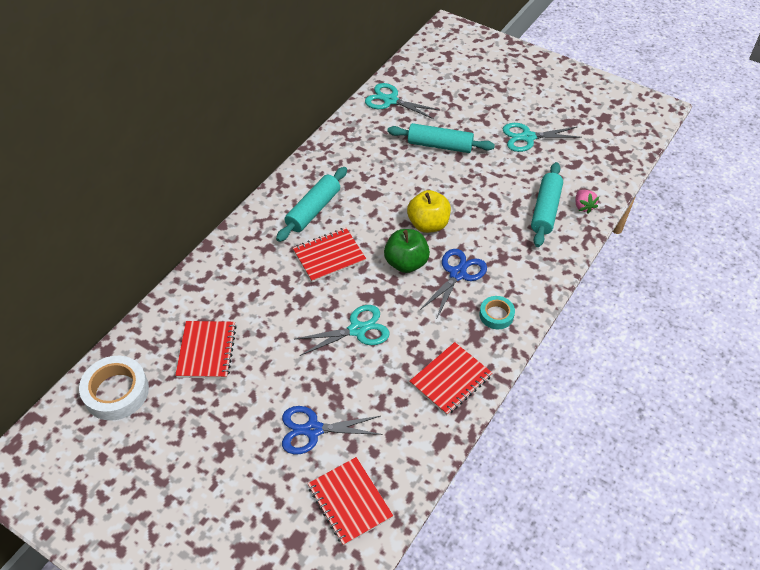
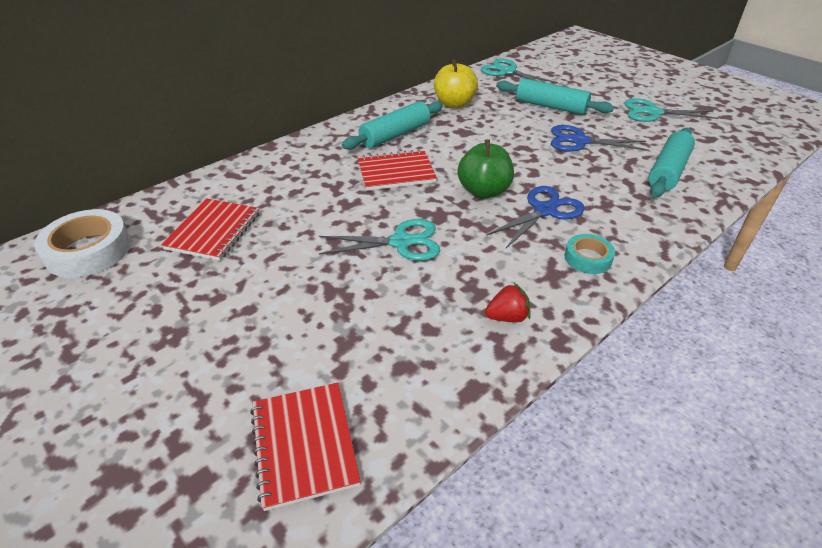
camera: 15 degrees right, 10 degrees down
blue scissors [282,406,383,454] -> blue scissors moved to [551,125,649,152]
yellow apple [407,190,451,233] -> yellow apple moved to [434,59,478,108]
red notebook [410,342,492,415] -> red strawberry [485,283,531,322]
pink strawberry [575,190,599,214] -> none

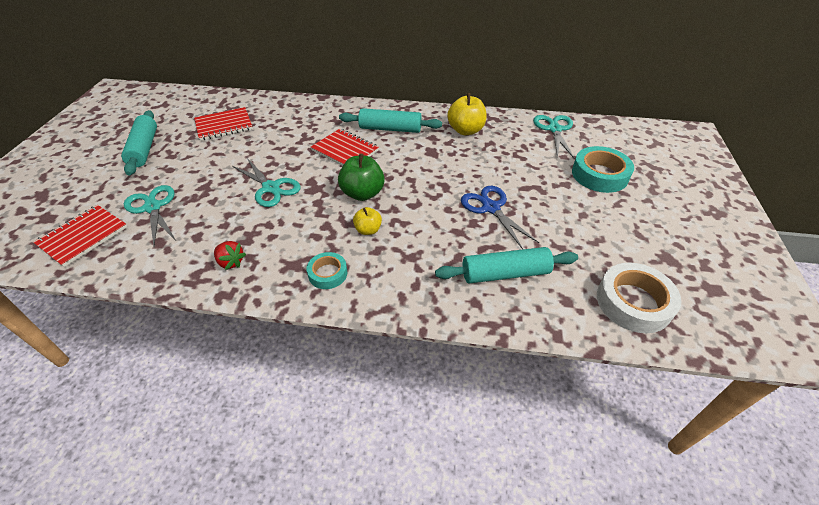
camera: 50 degrees right, 5 degrees up
white tape [34,209,131,278] -> white tape moved to [597,262,681,333]
blue scissors [486,186,585,248] -> yellow apple [353,207,382,235]
turquoise rolling pin [496,78,614,115] -> turquoise rolling pin moved to [121,110,157,175]
turquoise scissors [624,98,719,122] -> turquoise scissors moved to [124,185,176,247]
none -> turquoise tape [572,146,634,193]

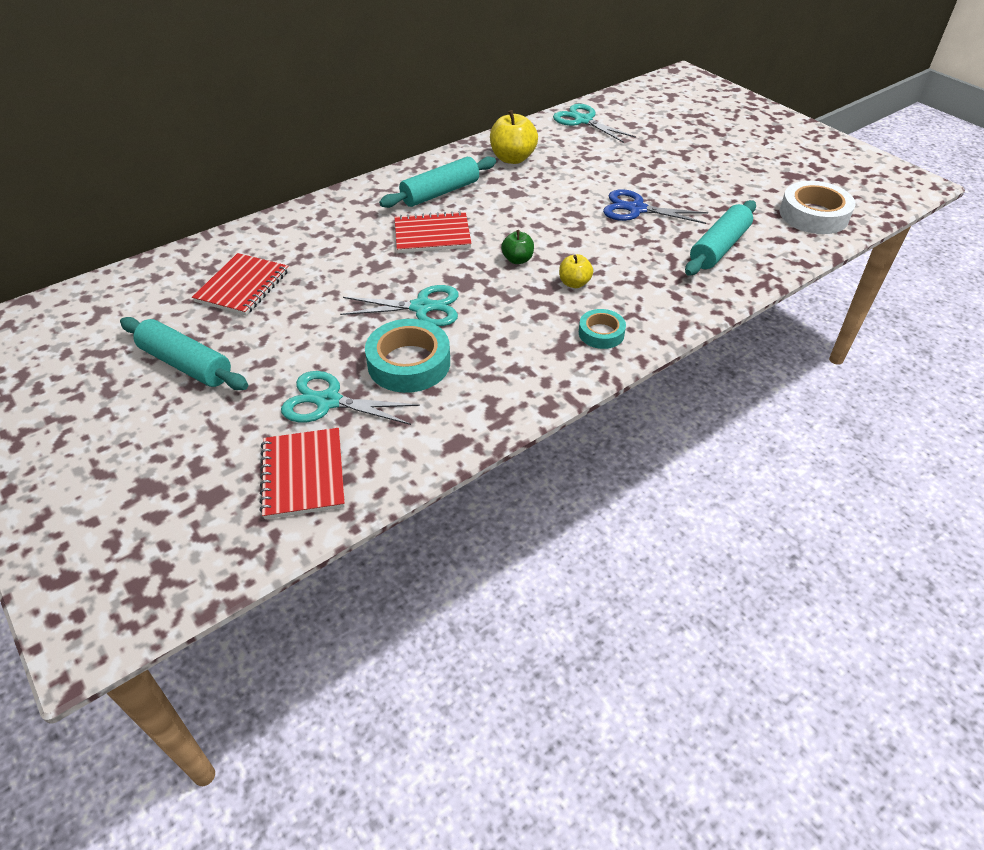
camera: 45 degrees left, 0 degrees up
red strawberry [214,241,246,270] -> none
green apple [338,153,385,201] -> green apple [501,230,534,264], size x0.58
turquoise tape [572,146,634,193] -> turquoise tape moved to [365,319,450,393]

